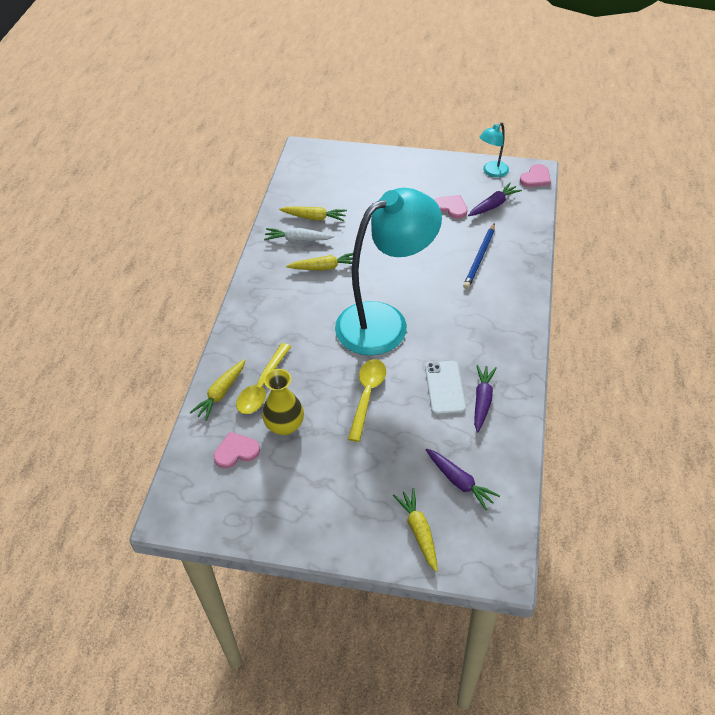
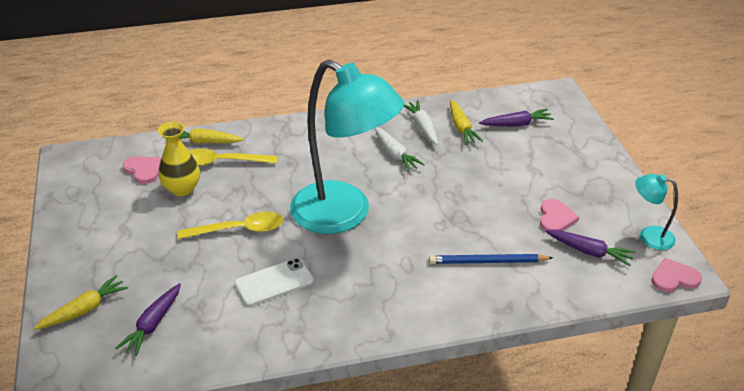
camera: 65 degrees right, 10 degrees down
yellow carrot [286,253,353,270] -> white carrot [374,127,425,172]
purple carrot [474,365,497,432] -> purple carrot moved to [479,109,554,126]
pink heart [520,164,551,187] -> pink heart turned 150 degrees clockwise [651,258,702,292]

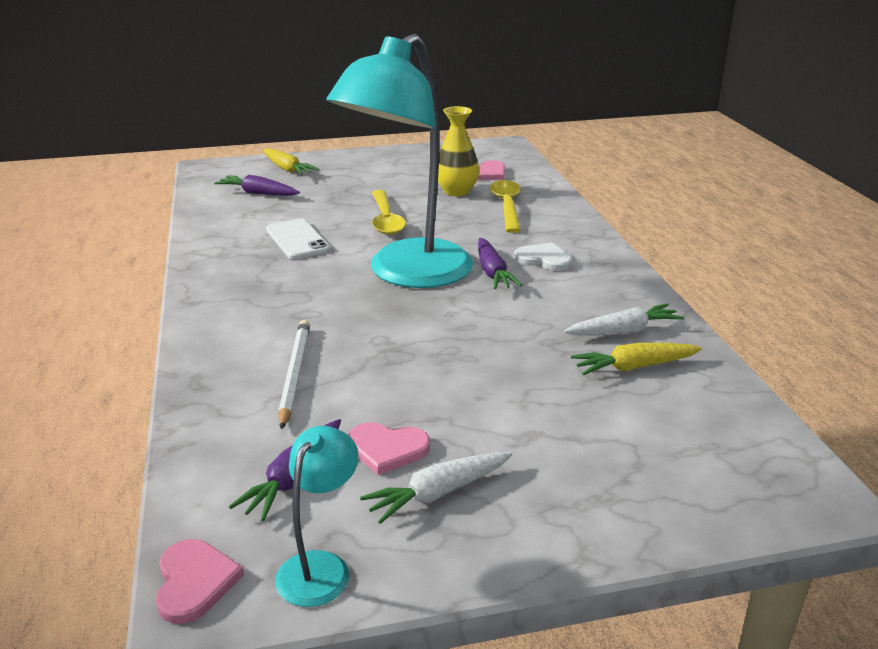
camera: 90 degrees right, 10 degrees down
yellow carrot [166,128,244,143] -> none
white carrot [374,127,425,172] -> white carrot moved to [360,452,512,524]
blue pencil [429,254,553,264] -> white pencil [278,320,310,430]
purple carrot [479,109,554,126] -> purple carrot moved to [478,238,522,289]
none -> white heart [514,242,572,271]

